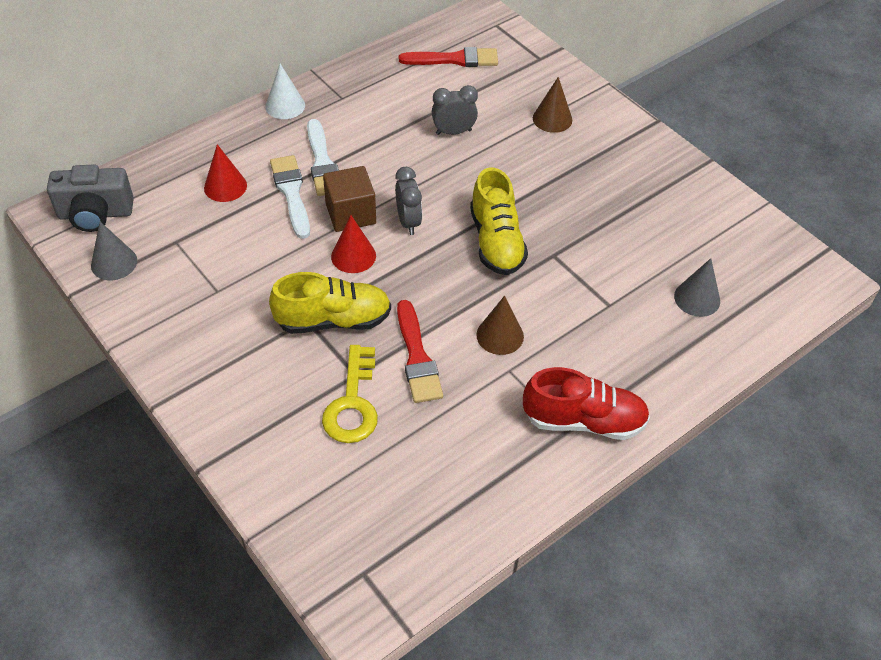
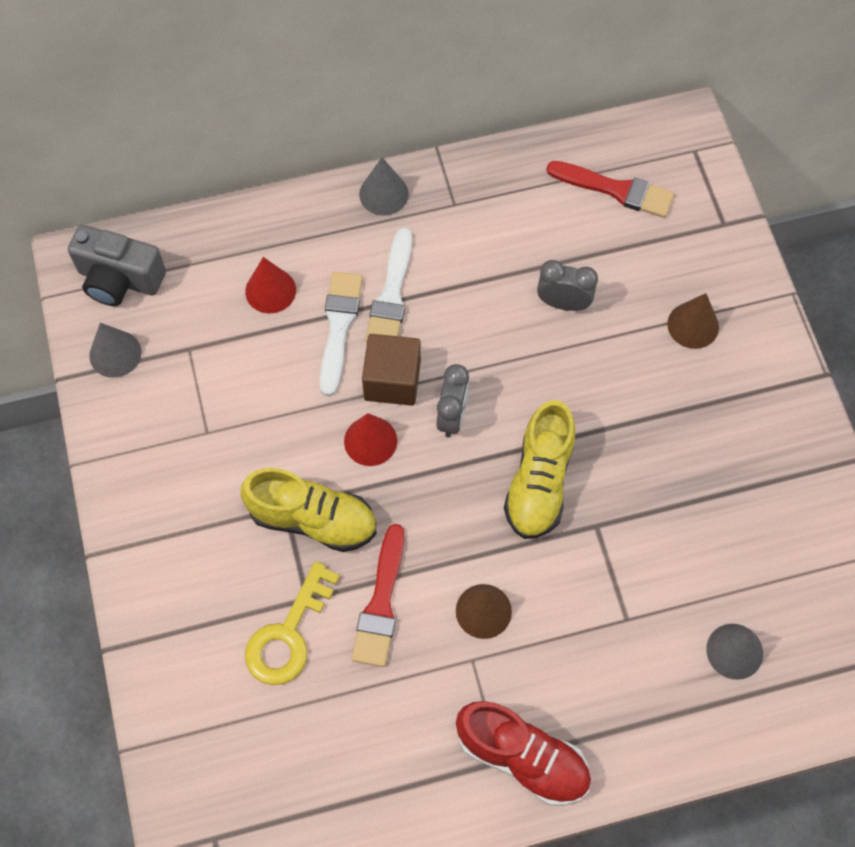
camera: 25 degrees right, 15 degrees up
white cone [265,64,305,119] -> grey cone [359,157,409,216]

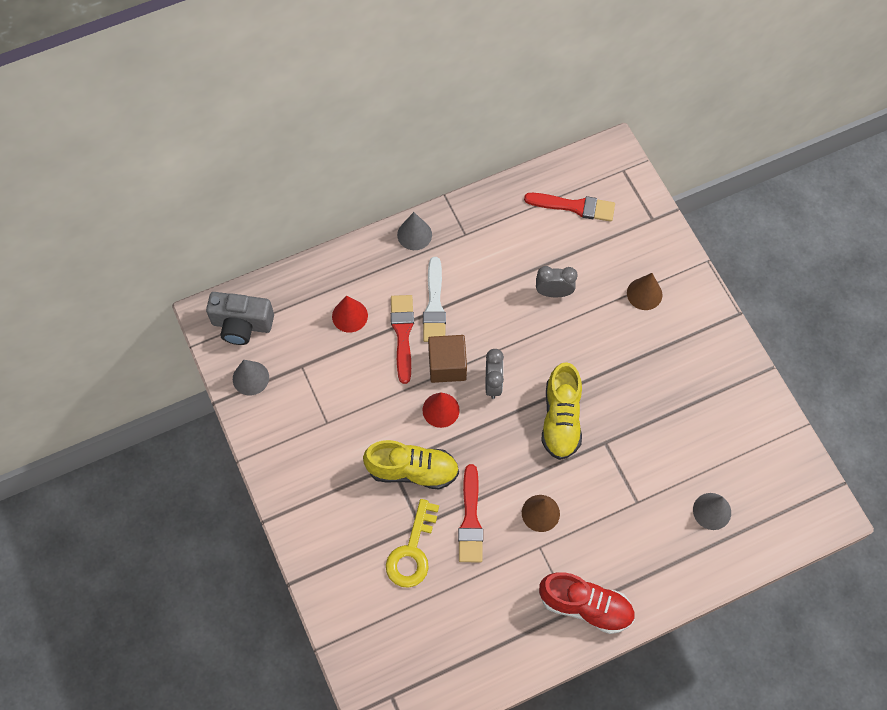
camera: 10 degrees left, 0 degrees up
white brush [320,272,363,396] -> red brush [391,295,414,384]

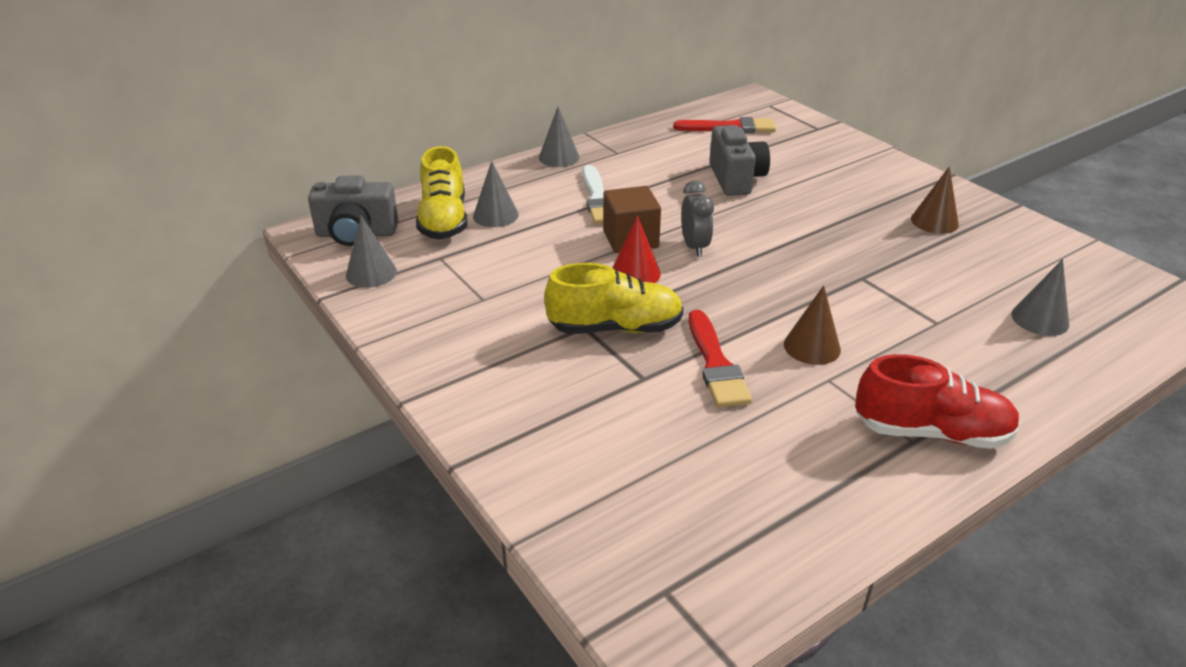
camera: 10 degrees left, 30 degrees down
red cone [332,295,368,333] -> grey cone [473,161,519,227]
yellow key [386,499,439,588] -> none
red brush [391,295,414,384] -> none
grey clock [536,266,577,297] -> grey camera [709,125,770,196]
yellow shoe [541,362,582,460] -> yellow shoe moved to [416,146,468,240]
brown cone [627,273,663,310] -> brown cone moved to [911,166,959,234]

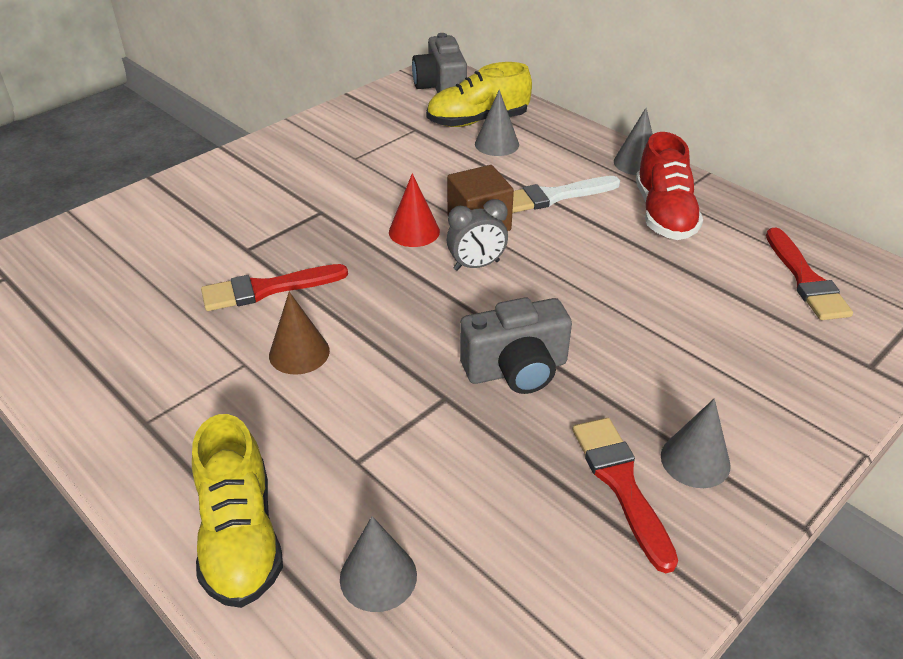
camera: 80 degrees right, 5 degrees up
grey cone [346,216,397,288] -> grey cone moved to [661,398,731,488]
yellow shoe [544,263,683,334] -> yellow shoe moved to [192,414,283,608]
grey camera [709,125,770,196] -> grey camera moved to [460,298,572,394]
red shoe [855,354,1020,449] -> red shoe moved to [636,132,703,240]
brown cone [911,166,959,234] -> red brush [573,418,678,573]

